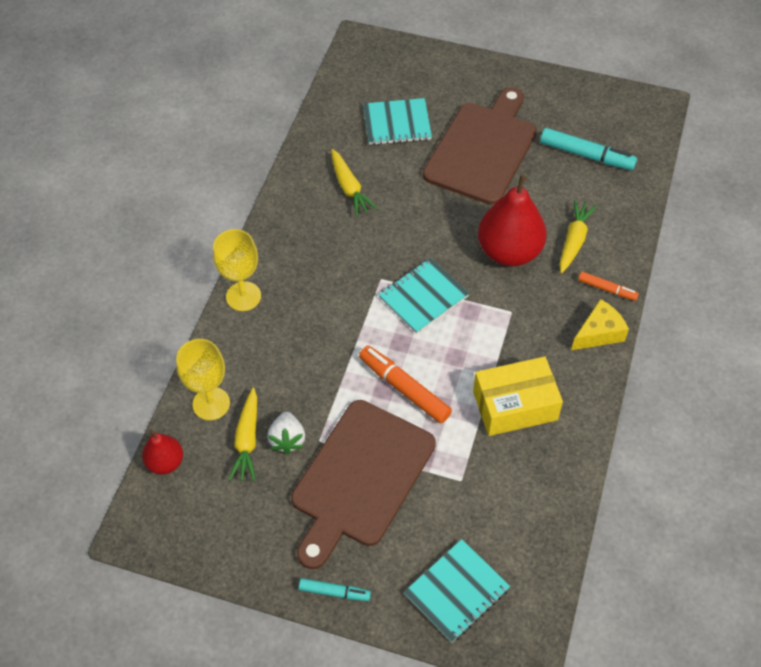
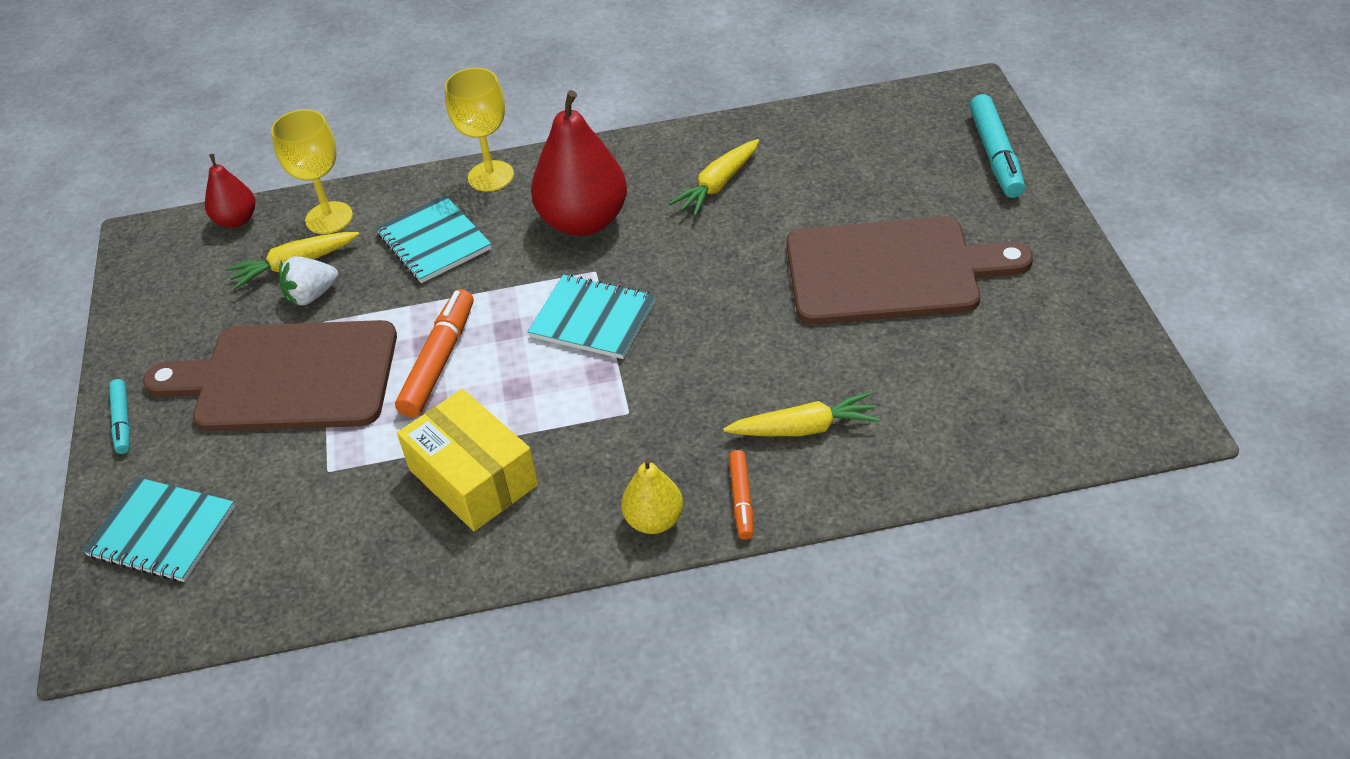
camera: 65 degrees right, 10 degrees down
turquoise notebook [363,98,432,145] -> turquoise notebook moved to [376,195,491,283]
red pear [478,174,547,267] -> red pear moved to [531,90,627,236]
turquoise marker [540,128,637,170] -> turquoise marker moved to [969,94,1025,198]
yellow cheese [571,299,629,350] -> yellow pear [621,458,683,534]

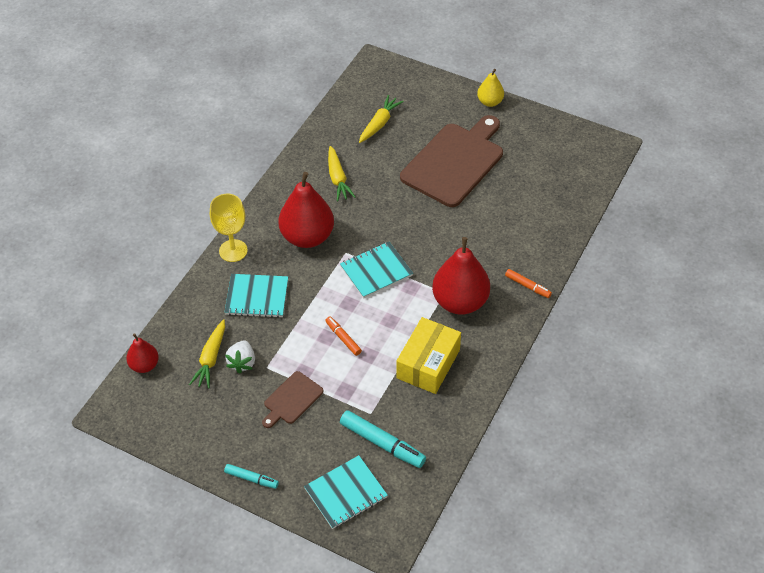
camera: 55 degrees left, 5 degrees up
brown cutting board [143,320,397,431] -> brown cutting board [262,371,323,428], size x0.48
yellow goblet [271,109,353,234] -> none
orange marker [395,289,473,418] -> orange marker [325,316,362,356], size x0.58
yellow box [397,389,538,531] -> yellow box turned 60 degrees counterclockwise [396,317,461,394]
yellow pear [621,458,683,534] -> yellow pear moved to [477,69,504,107]
yellow carrot [723,392,880,436] -> yellow carrot moved to [359,95,404,143]
turquoise marker [969,94,1025,198] -> turquoise marker moved to [340,410,426,468]
none -> red pear [432,237,490,315]

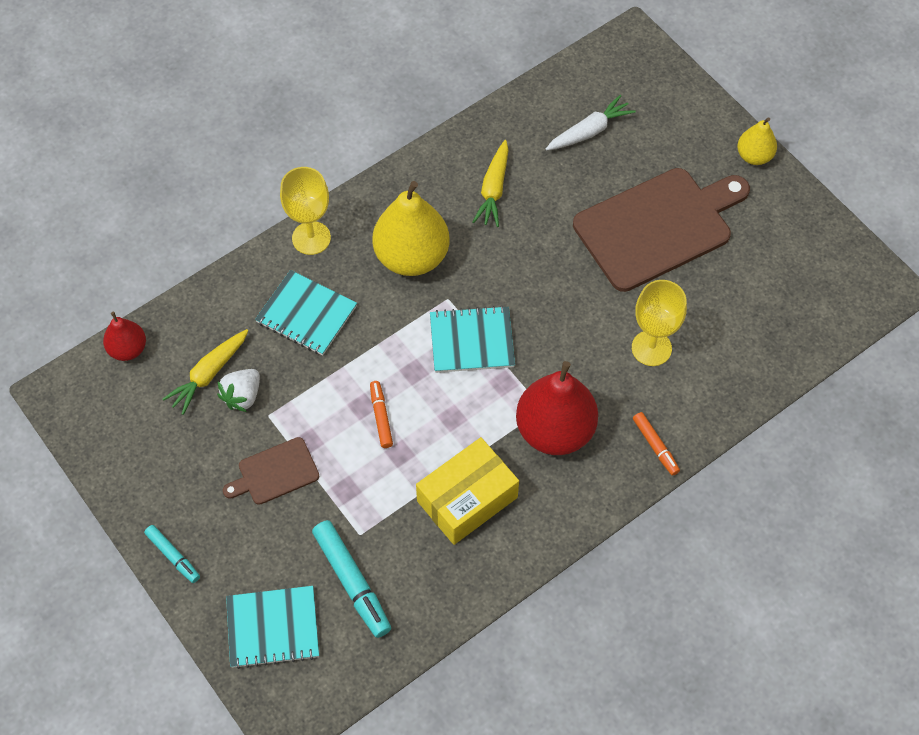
camera: 25 degrees right, 10 degrees up
red pear [279,172,334,248] -> yellow pear [373,181,449,276]
yellow carrot [359,95,404,143] -> white carrot [546,95,636,150]
none -> yellow goblet [632,280,687,366]

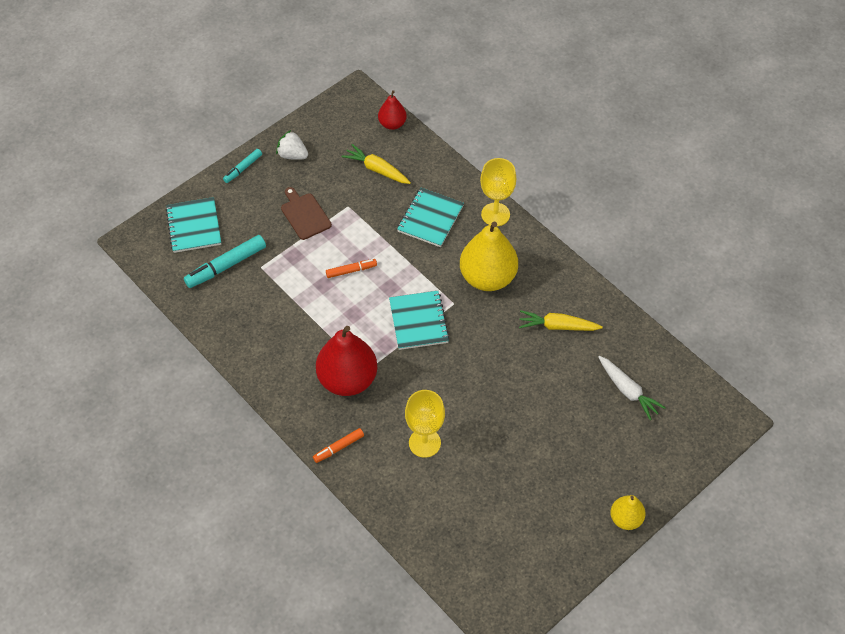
camera: 85 degrees right, 5 degrees down
white strawberry [217,369,260,412] -> white strawberry moved to [276,130,308,160]
yellow box [416,437,519,545] -> none
brown cutting board [573,168,750,292] -> none

